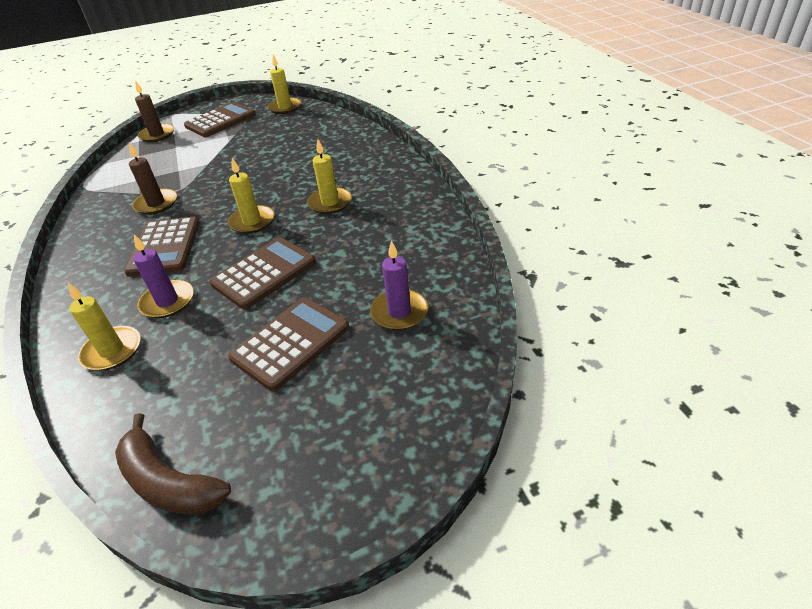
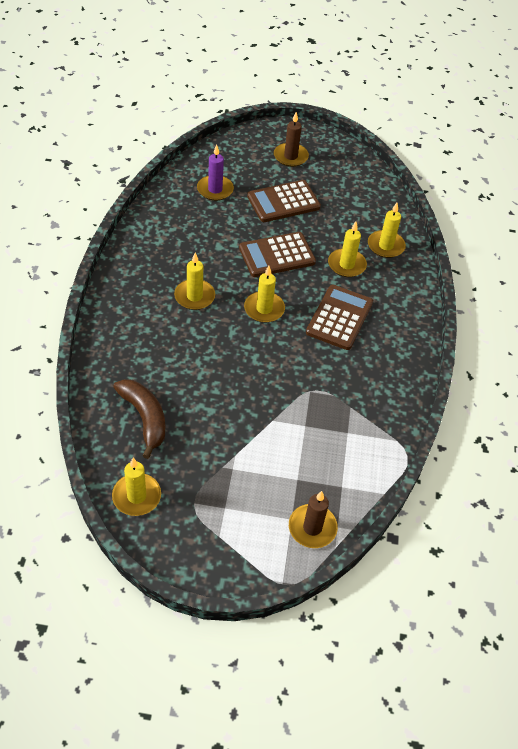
camera: 160 degrees left, 10 degrees up
brown banana [115,413,231,514] -> brown banana moved to [113,379,166,459]
brown candle [129,143,177,215] -> brown candle moved to [274,112,309,167]
purple candle [133,234,194,318] -> yellow candle [328,221,367,277]
brown calculator [184,102,256,137] -> none

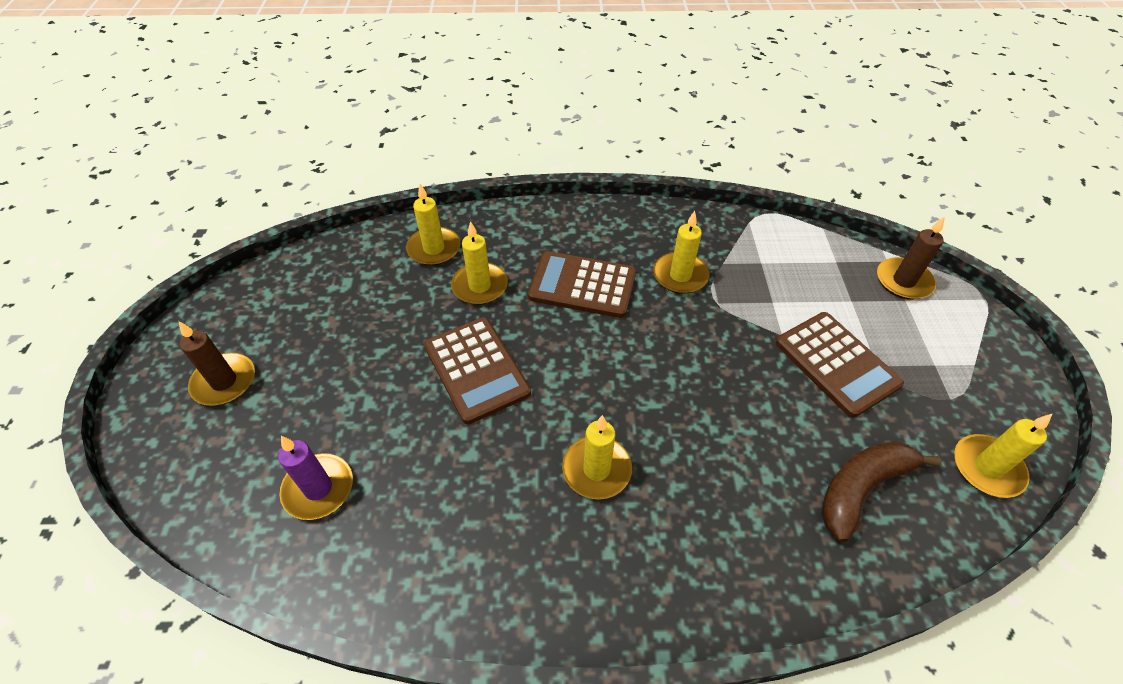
camera: 95 degrees left, 0 degrees up
yellow candle [244,266,285,323] -> yellow candle moved to [653,211,710,294]
brown calculator [247,180,321,222] -> brown calculator moved to [776,312,904,418]

